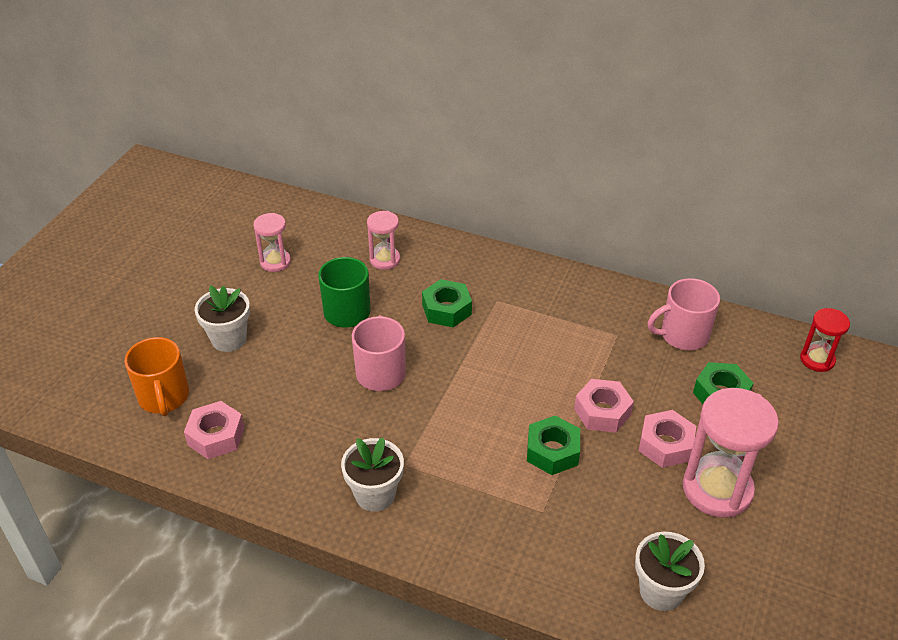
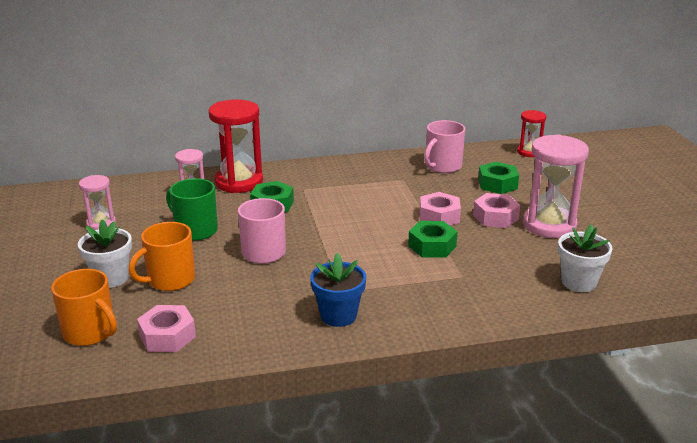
camera: 35 degrees left, 15 degrees down
white flower pot [341,438,404,512] -> blue flower pot [310,253,366,327]
none -> orange mug [129,222,195,291]
none -> red hourglass [209,99,263,193]

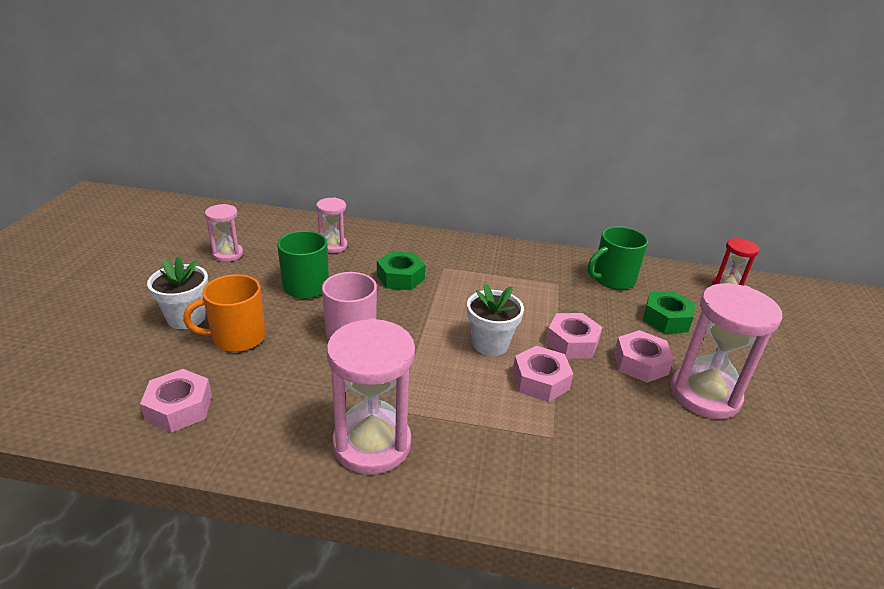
camera: 20 degrees right, 5 degrees up
orange mug [51,269,117,346] -> none
red hourglass [209,99,263,193] -> none
blue flower pot [310,253,366,327] -> pink hourglass [327,318,415,475]
green nut [408,221,458,258] -> pink nut [513,346,573,402]
pink mug [424,120,465,173] -> green mug [588,226,648,290]
white flower pot [558,224,613,292] -> white flower pot moved to [467,284,524,356]

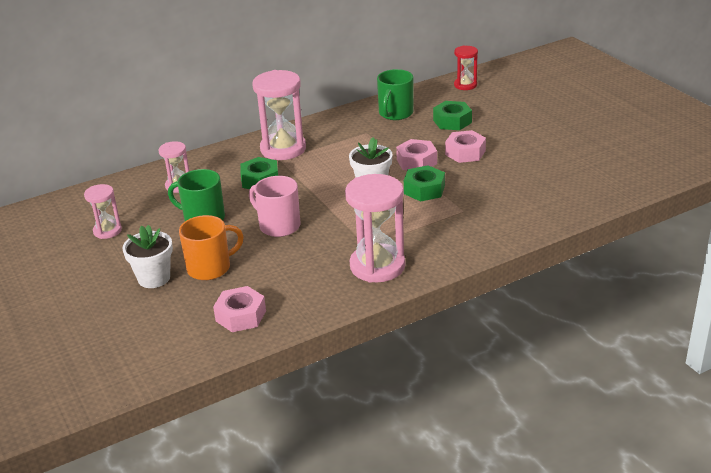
camera: 35 degrees left, 0 degrees up
orange mug [183,274,266,352] -> orange mug turned 150 degrees counterclockwise [179,215,244,280]
pink nut [513,346,573,402] -> green nut [404,165,445,202]
pink hourglass [671,283,782,419] -> pink hourglass moved to [252,70,306,160]

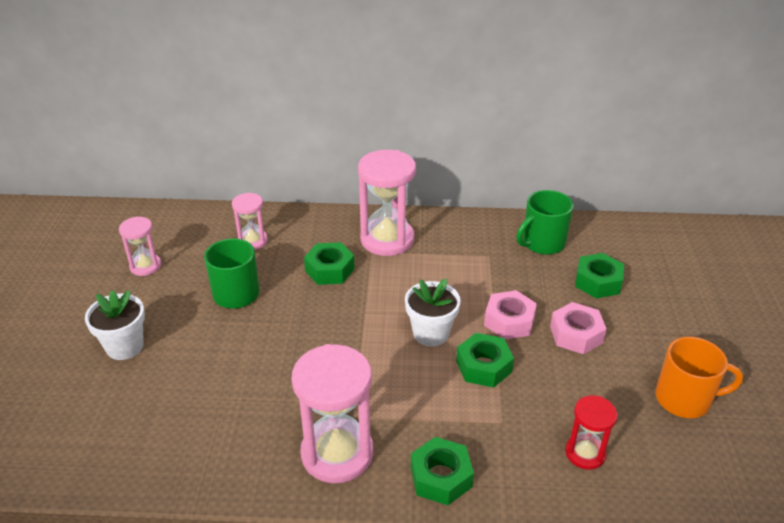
camera: 30 degrees right, 5 degrees up
orange mug [179,215,244,280] -> orange mug moved to [655,337,743,418]
pink nut [213,286,266,332] -> none
pink mug [249,176,301,237] -> none
red hourglass [454,46,478,90] -> red hourglass moved to [565,396,617,470]
none -> green nut [411,437,474,505]

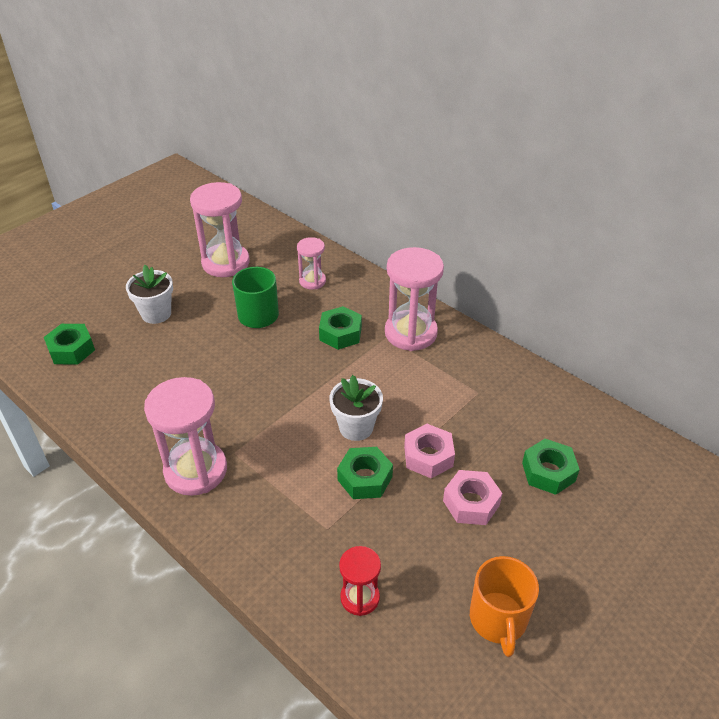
camera: 40 degrees right, 5 degrees up
pink hourglass [119,216,161,276] -> pink hourglass [190,182,250,277], size x1.82
green nut [411,437,474,505] -> green nut moved to [44,324,95,365]
green mug [516,190,573,255] -> none
orange mug [655,337,743,418] -> orange mug turned 45 degrees clockwise [470,556,539,657]

